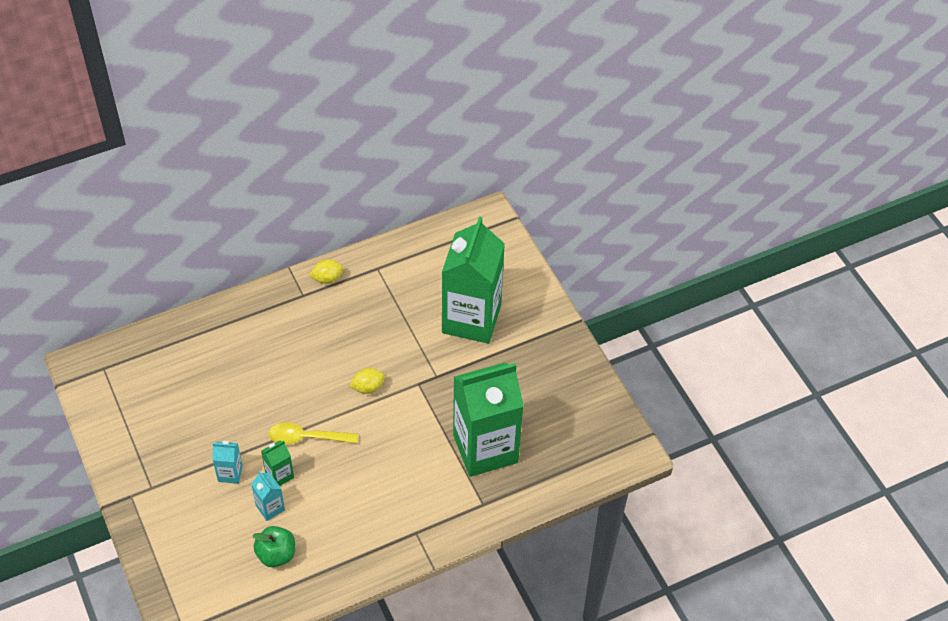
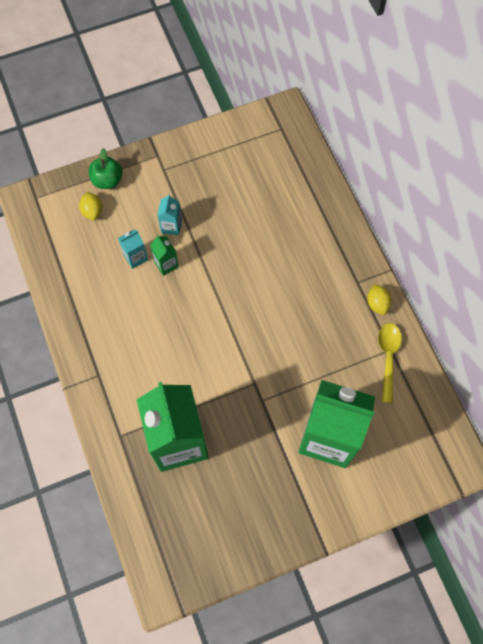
camera: 95 degrees right, 15 degrees up
green apple [252,526,295,567] -> green apple moved to [89,148,122,189]
yellow spoon [268,422,358,445] -> yellow spoon moved to [378,323,402,403]
yellow lemon [349,368,385,394] -> yellow lemon moved to [79,192,102,220]

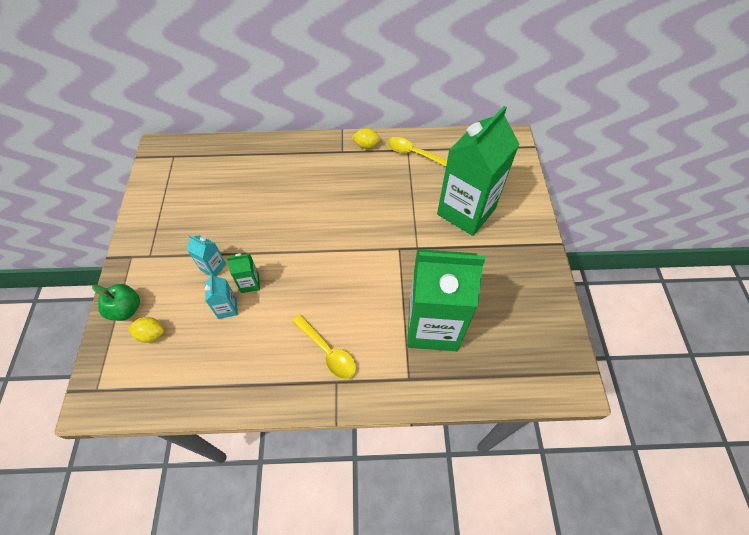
camera: 70 degrees left, 10 degrees down
none -> yellow spoon [292,315,356,379]

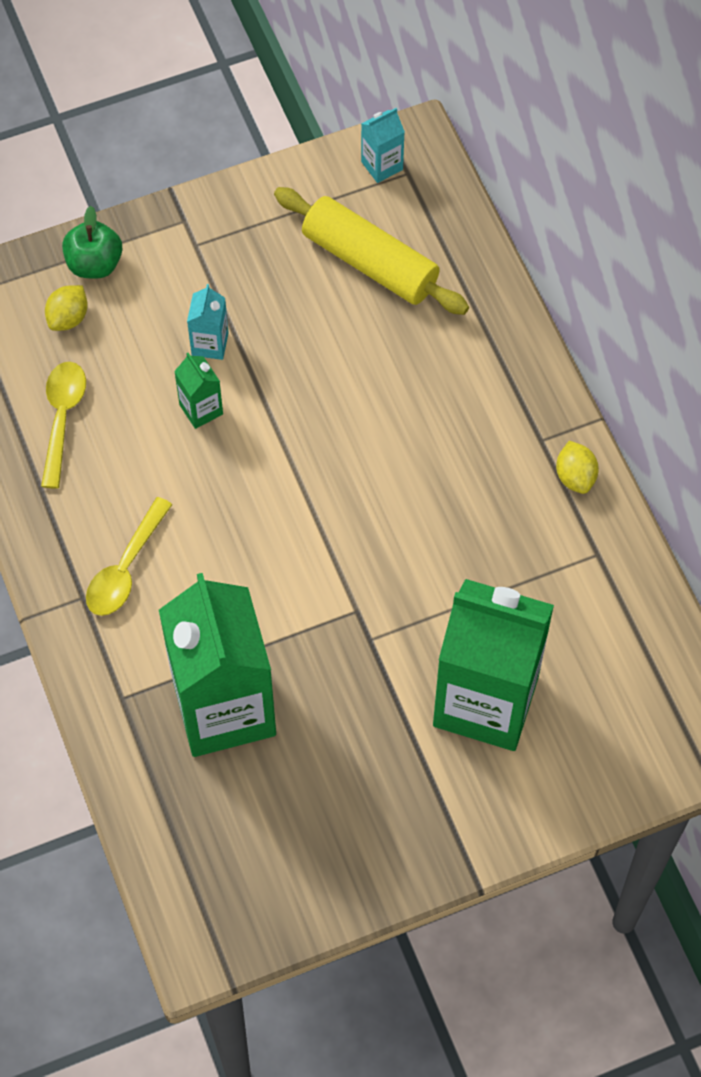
camera: 70 degrees right, 5 degrees up
yellow lemon [128,317,164,343] -> yellow lemon turned 45 degrees clockwise [45,285,88,331]
turquoise carton [205,274,238,319] -> turquoise carton moved to [361,108,405,183]
yellow spoon [387,137,447,166] -> yellow spoon moved to [41,362,86,489]
none -> yellow rolling pin [274,187,469,315]

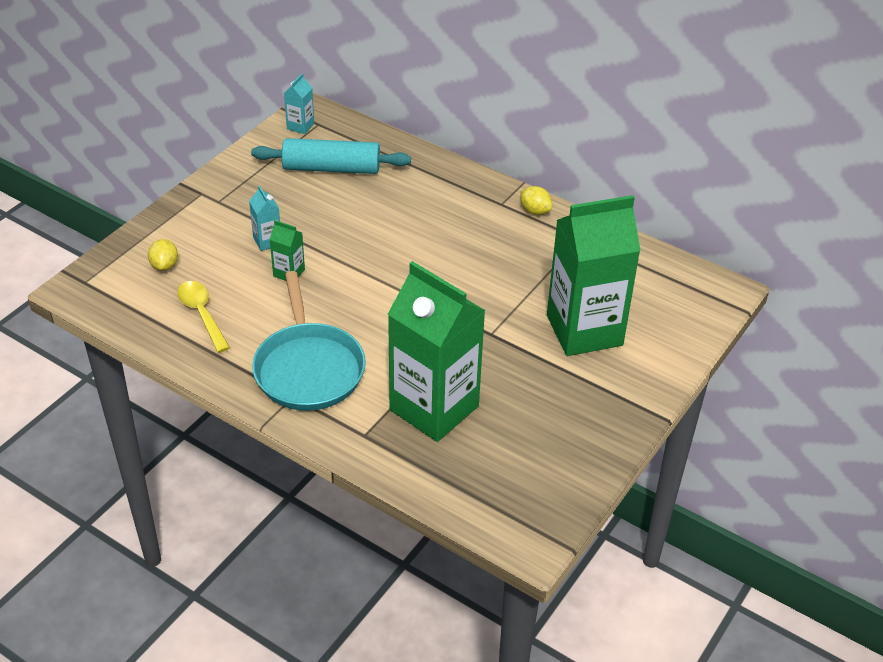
camera: 35 degrees left, 20 degrees down
green apple [62,206,122,279] -> none
yellow spoon [86,497,173,616] -> turquoise pan [252,271,366,411]
yellow rolling pin [274,187,469,315] -> turquoise rolling pin [251,138,411,174]

